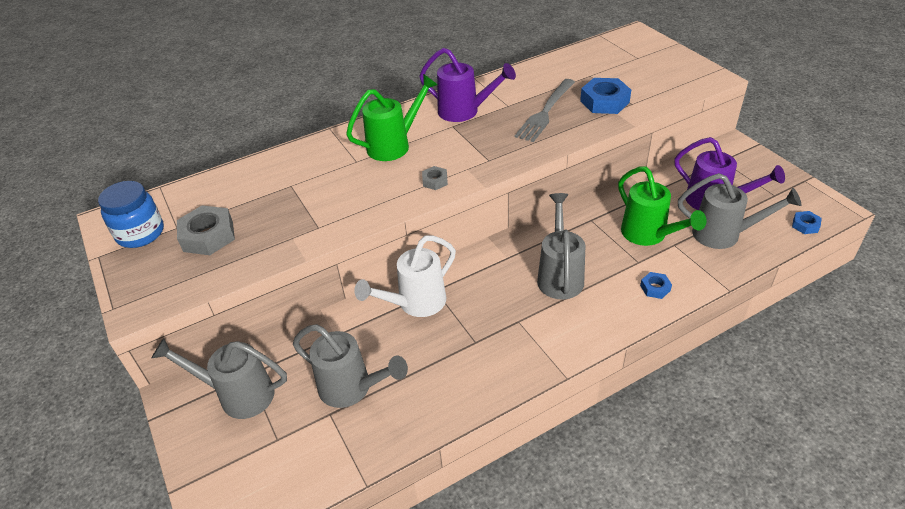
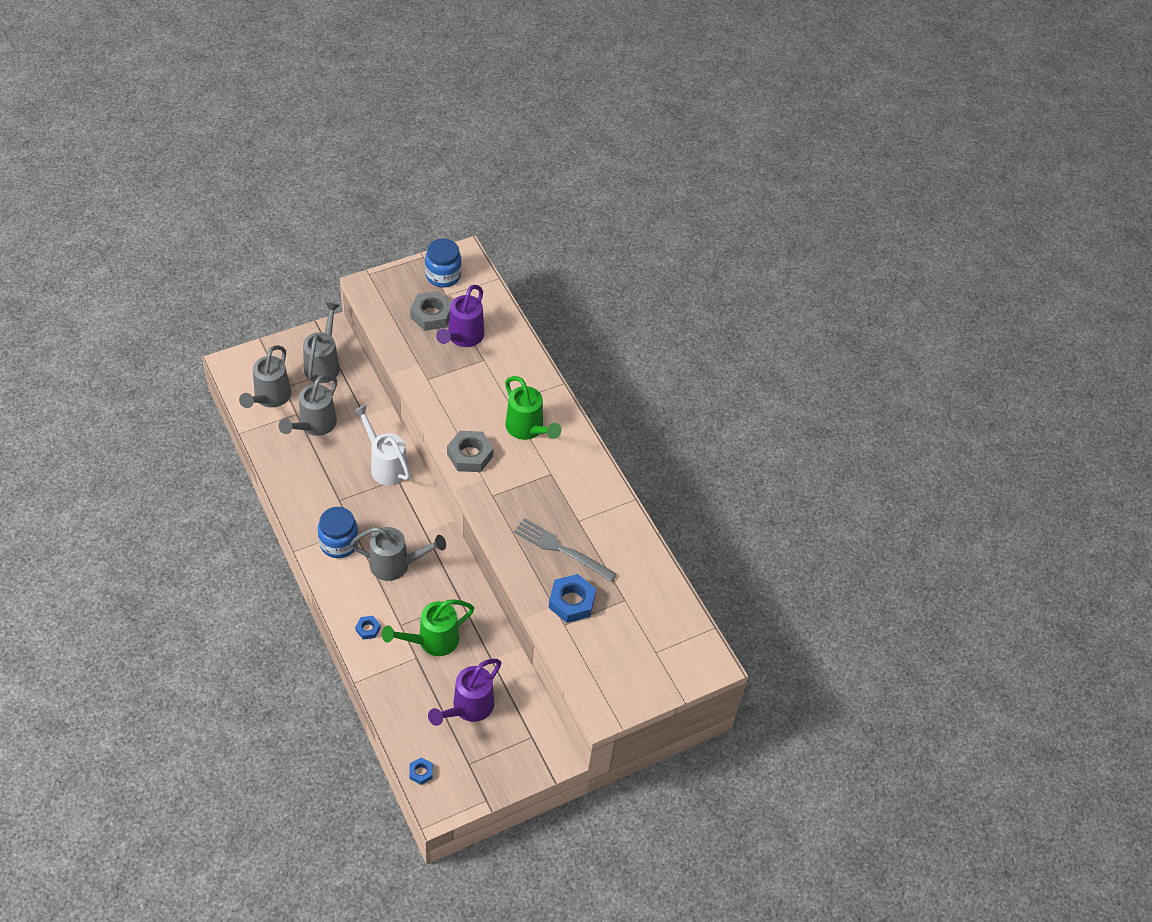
camera: 85 degrees right, 10 degrees up
purple watering can [419,48,516,122] -> purple watering can moved to [436,285,484,347]
grey nut [422,166,448,190] -> grey nut [447,431,494,472], size x1.93
grey watering can [678,173,801,249] -> grey watering can moved to [239,345,291,408]
none -> blue jar [318,507,359,558]

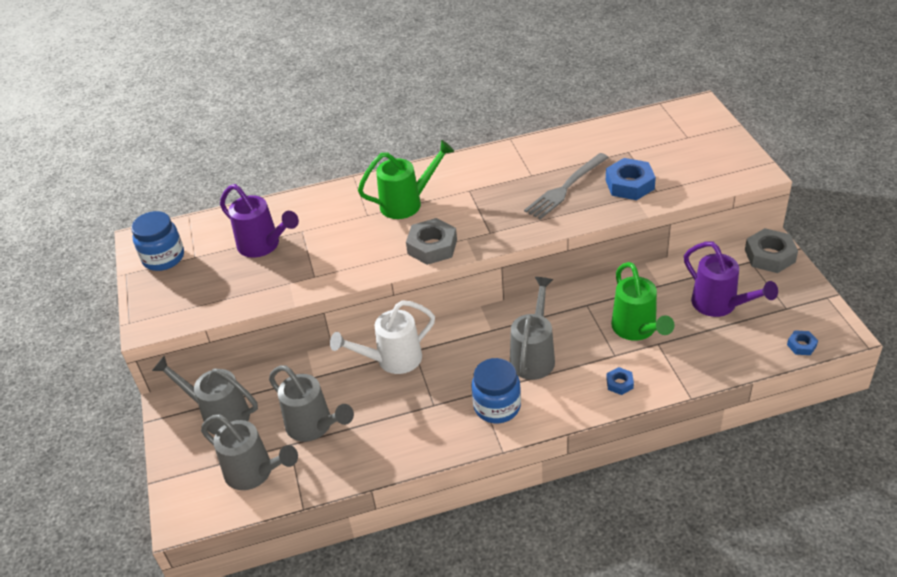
camera: 70 degrees left, 10 degrees down
grey nut [410,291,451,331] -> grey nut moved to [745,228,798,273]

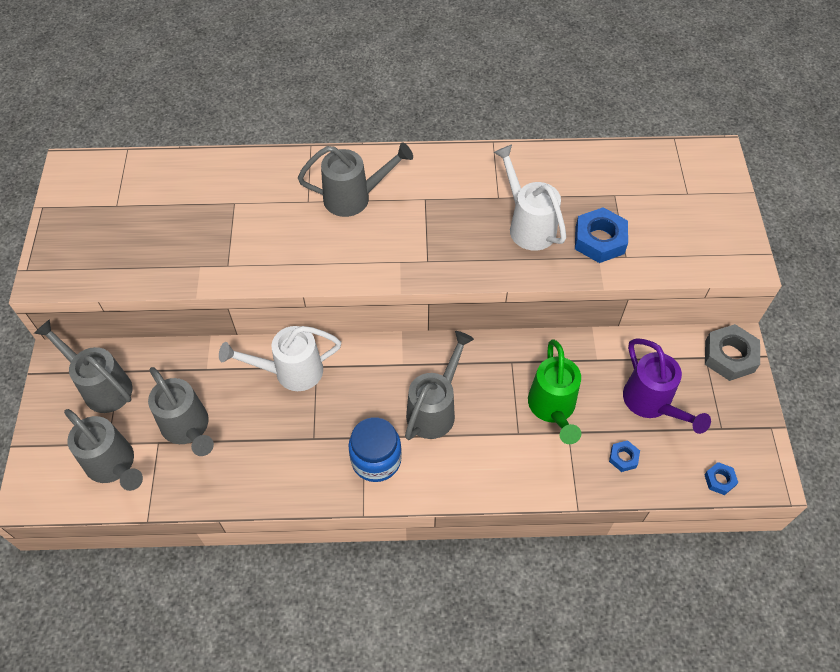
camera: 10 degrees right, 15 degrees up
blue jar [131,211,184,271] -> none
purple watering can [220,184,299,258] -> none
green watering can [358,140,454,219] -> grey watering can [298,142,413,217]
grey nut [406,218,457,265] -> none
grey fork [524,153,609,220] -> white watering can [494,145,566,251]
blue nut [606,367,634,395] -> blue nut moved to [609,440,640,472]

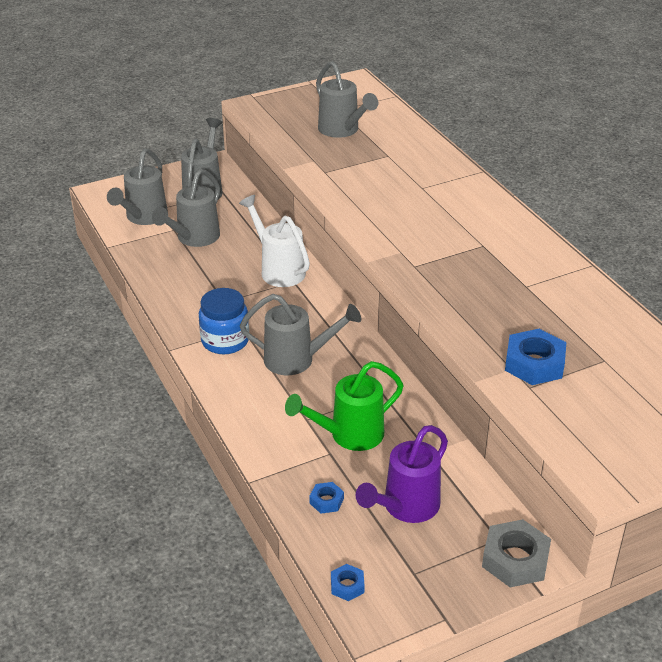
camera: 65 degrees right, 20 degrees down
grey watering can [298,142,413,217] -> grey watering can moved to [316,61,378,138]
white watering can [494,145,566,251] -> none

